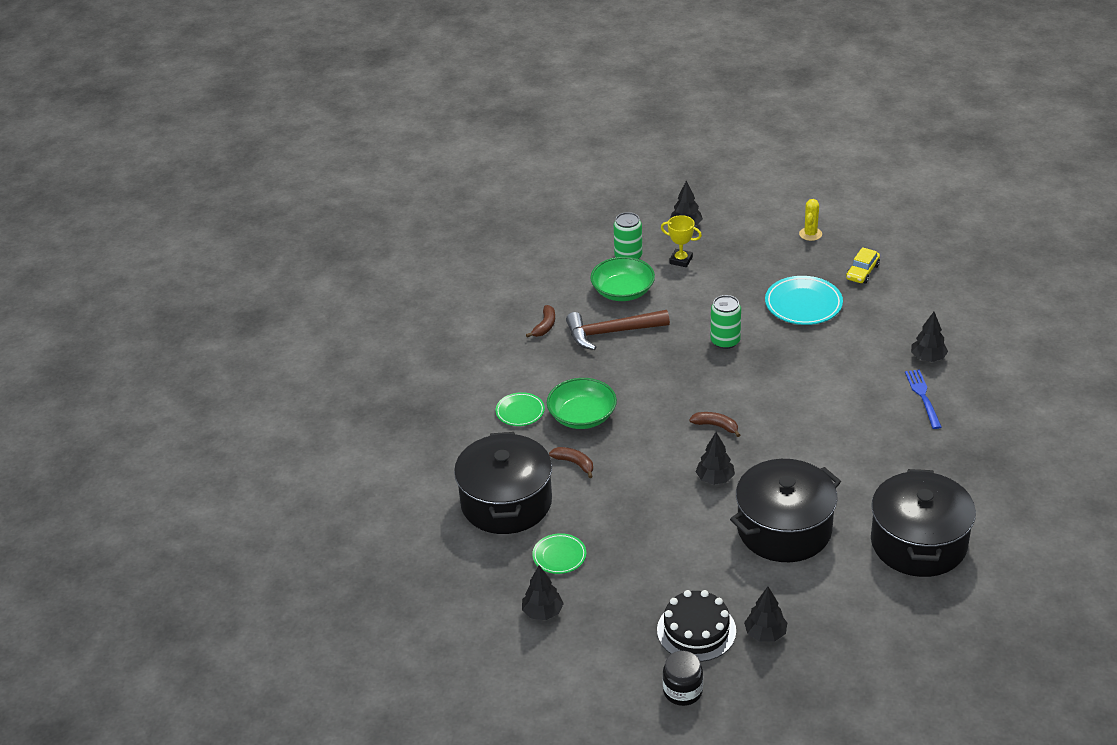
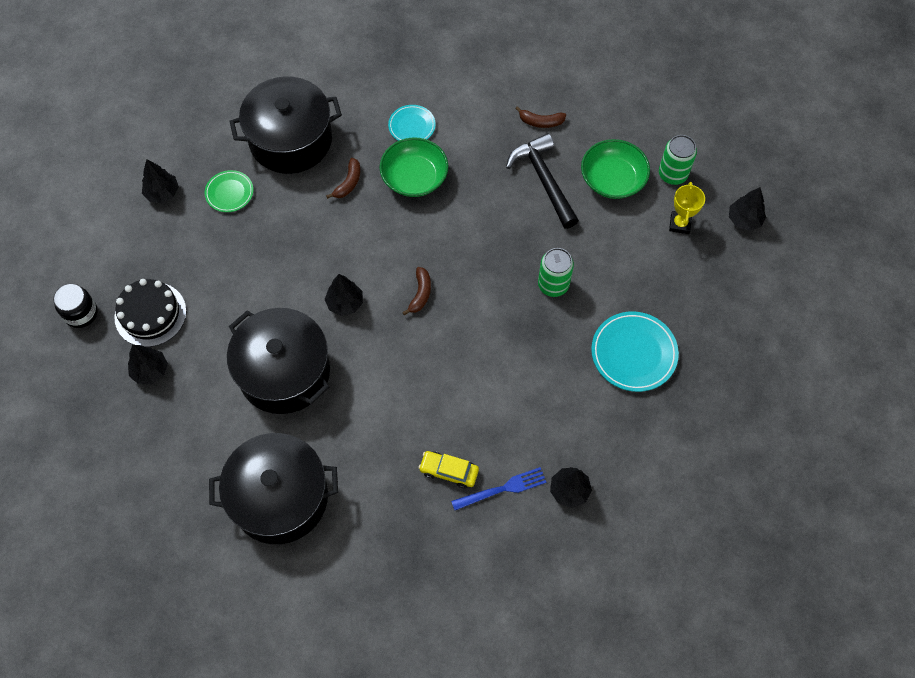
camera: 75 degrees right, 25 degrees up
green plate [496,392,545,426] -> turquoise plate [388,105,436,141]
brown hammer [566,310,670,350] -> black hammer [506,133,579,229]
yellow cactus [799,199,822,241] -> none
yellow car [846,247,880,283] -> yellow car moved to [419,451,479,489]

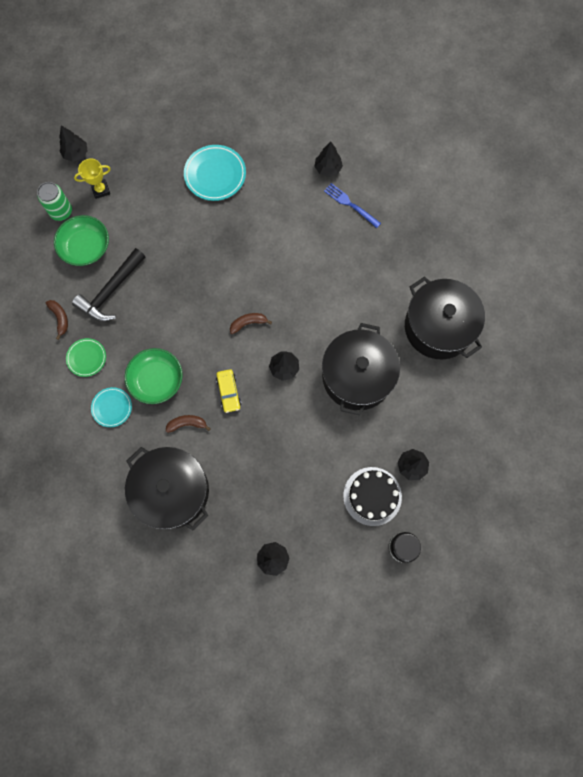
camera: 120 degrees left, 10 degrees up
green plate [205,170,253,212] -> green plate moved to [66,338,106,377]
yellow car [419,451,479,489] -> yellow car moved to [216,369,241,413]
green can [538,248,574,297] -> none

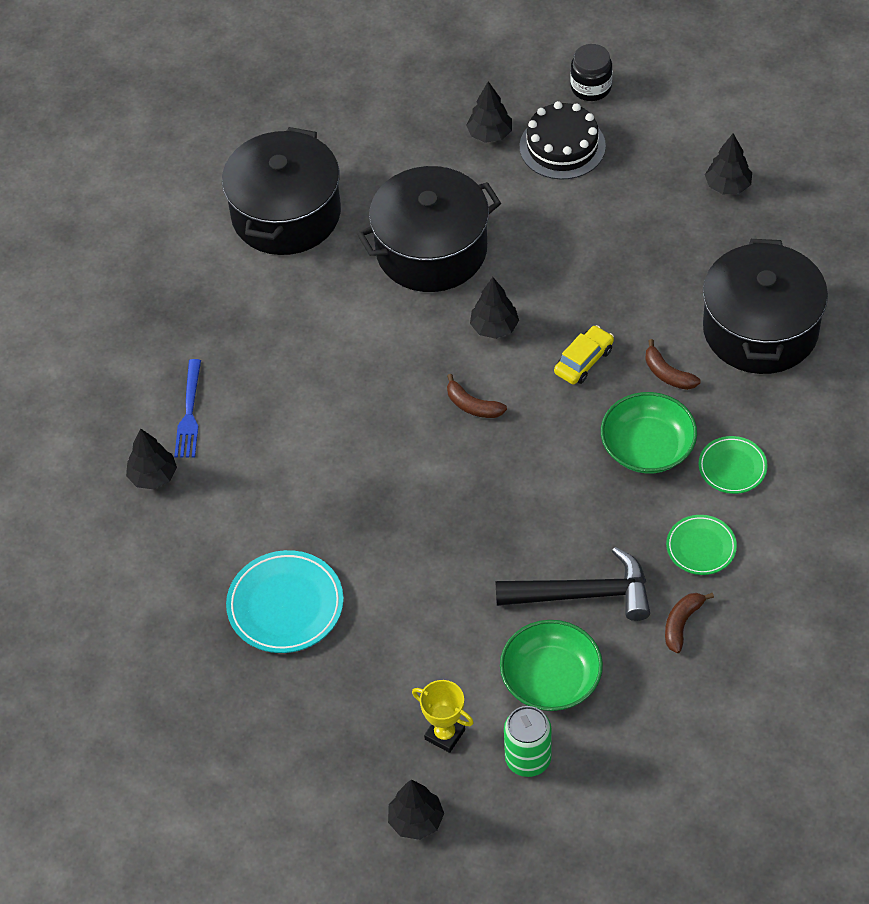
camera: 125 degrees left, 20 degrees down
turquoise plate [91,387,132,427] -> green plate [698,436,768,494]

